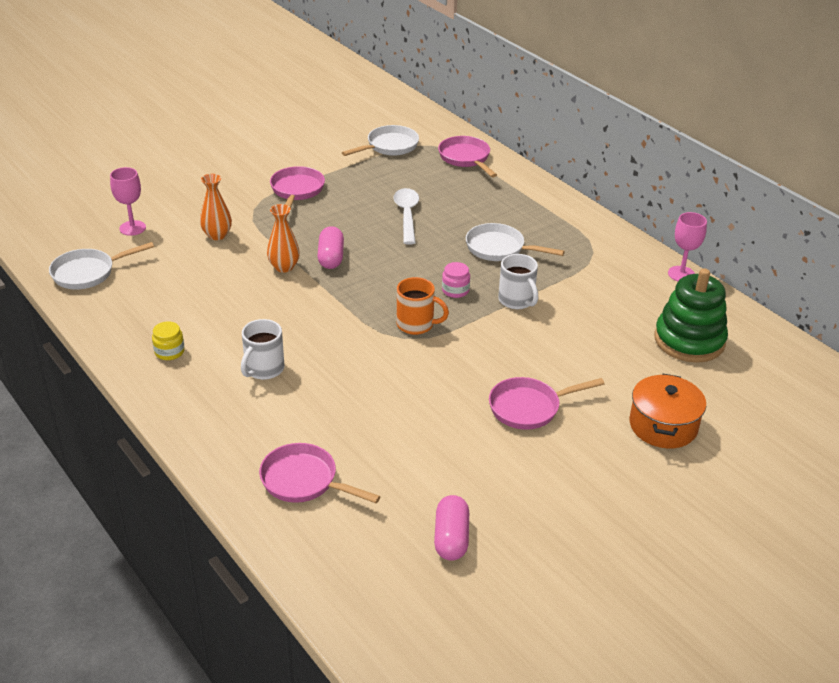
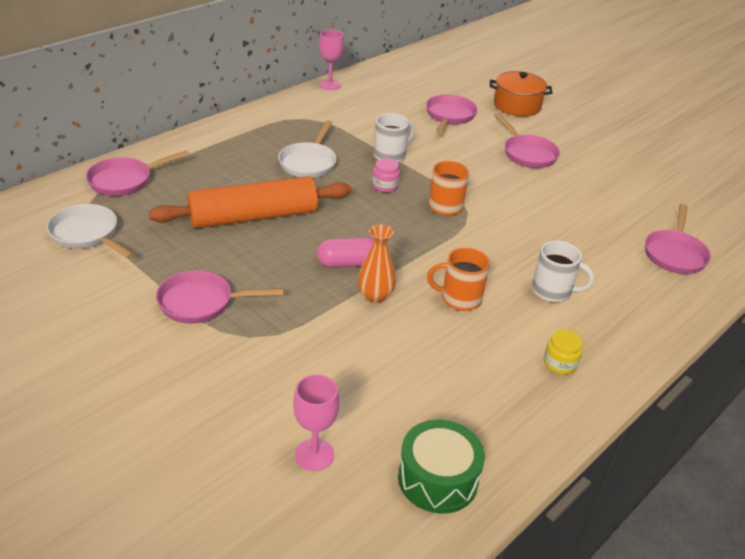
camera: 100 degrees left, 0 degrees up
white pan [49,242,154,289] -> green drum [398,419,485,514]
orange vase [200,174,232,240] -> none
white spoon [393,188,419,245] -> orange rolling pin [149,176,351,228]
pink capsule [434,495,469,561] -> none
green stacking toy [654,268,728,363] -> none
none -> pink pan [426,94,477,134]
none -> orange mug [427,248,490,311]

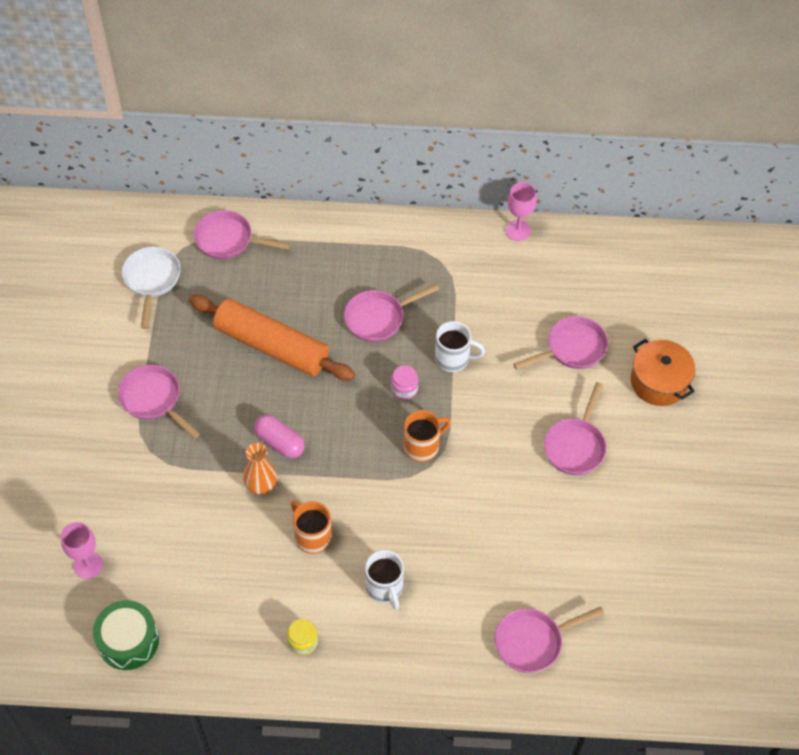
camera: 50 degrees right, 20 degrees up
white pan [278,121,337,178] -> pink pan [344,284,439,342]

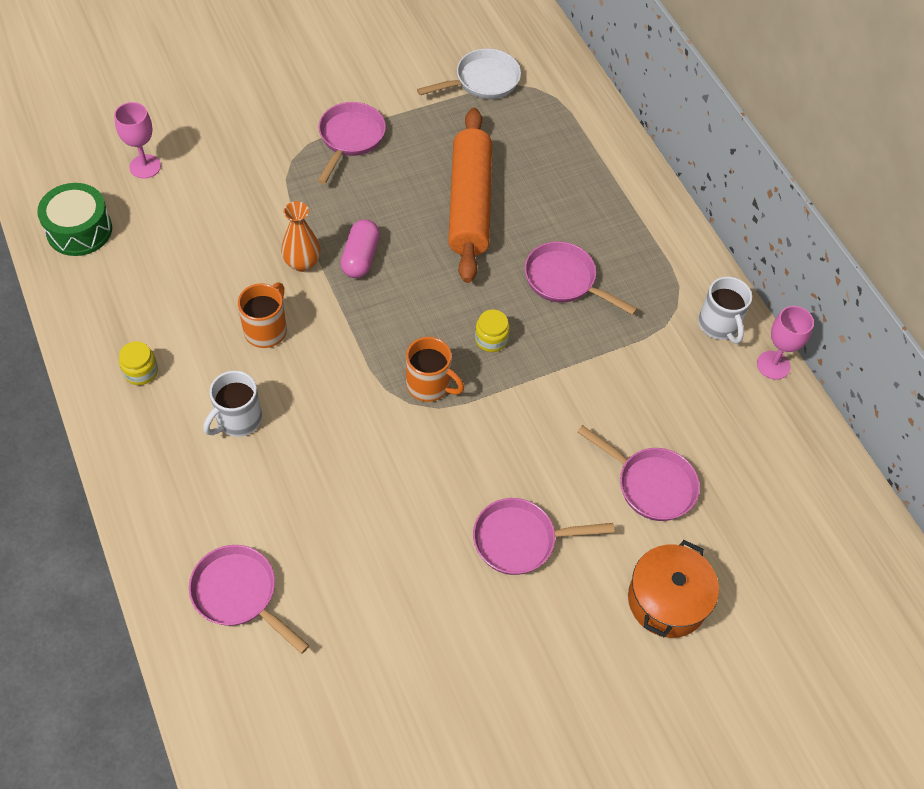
camera: 60 degrees right, 0 degrees up
pink pan [194,210,290,259] -> none
pink jar [391,365,419,400] -> yellow jar [475,309,510,352]
white mug [435,321,485,372] -> white mug moved to [698,276,752,344]

